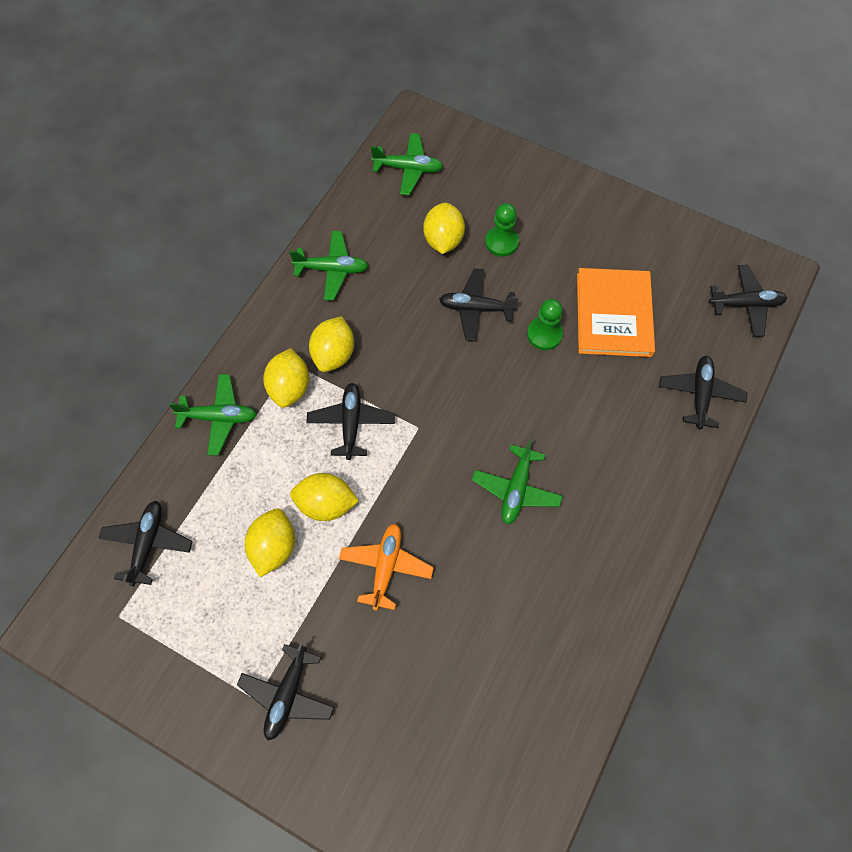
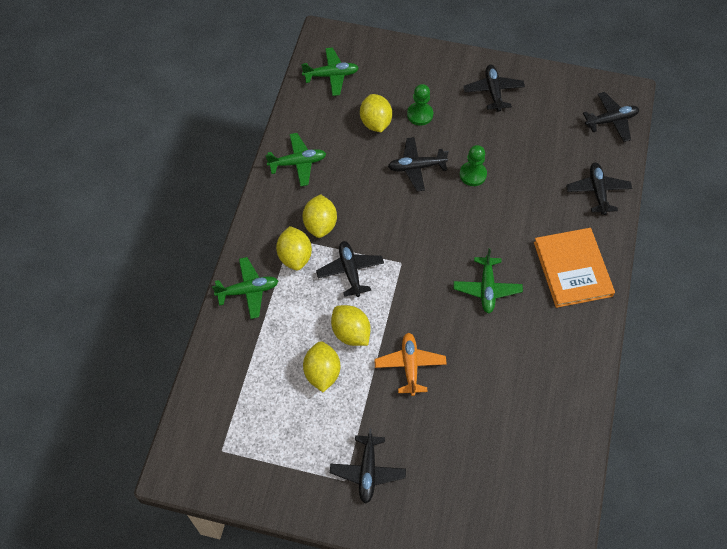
camera: 15 degrees left, 5 degrees down
black plane [98,501,193,587] -> black plane moved to [463,65,525,112]
yellow lemon [290,473,359,521] -> yellow lemon turned 60 degrees clockwise [331,305,371,346]
orange book [577,268,655,357] -> orange book moved to [534,228,615,308]

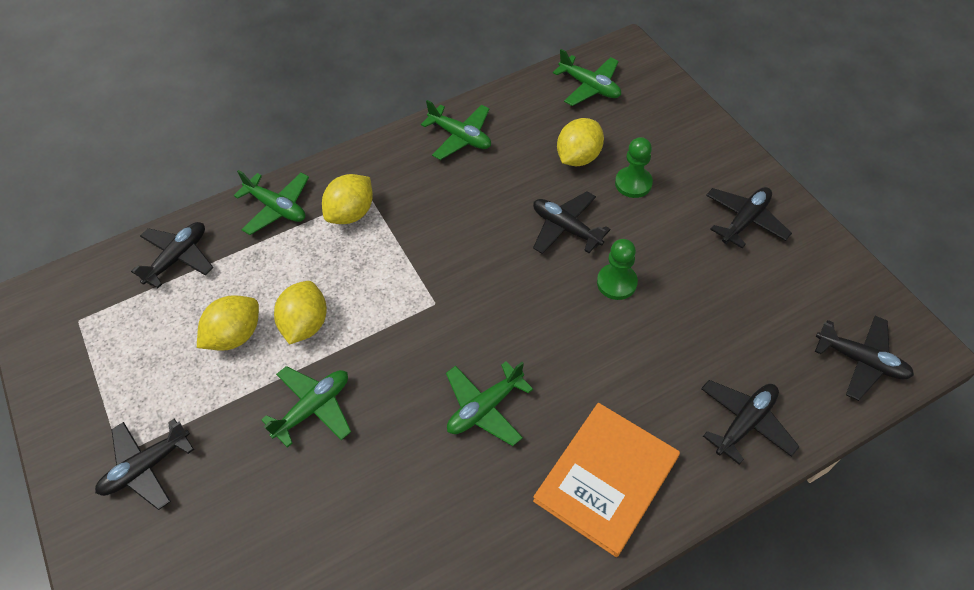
camera: 50 degrees right, 5 degrees down
yellow lemon [303,194,337,238] -> none
black plane [316,241,384,297] -> black plane moved to [131,222,214,288]
orange plane [374,333,447,396] -> green plane [261,366,351,448]

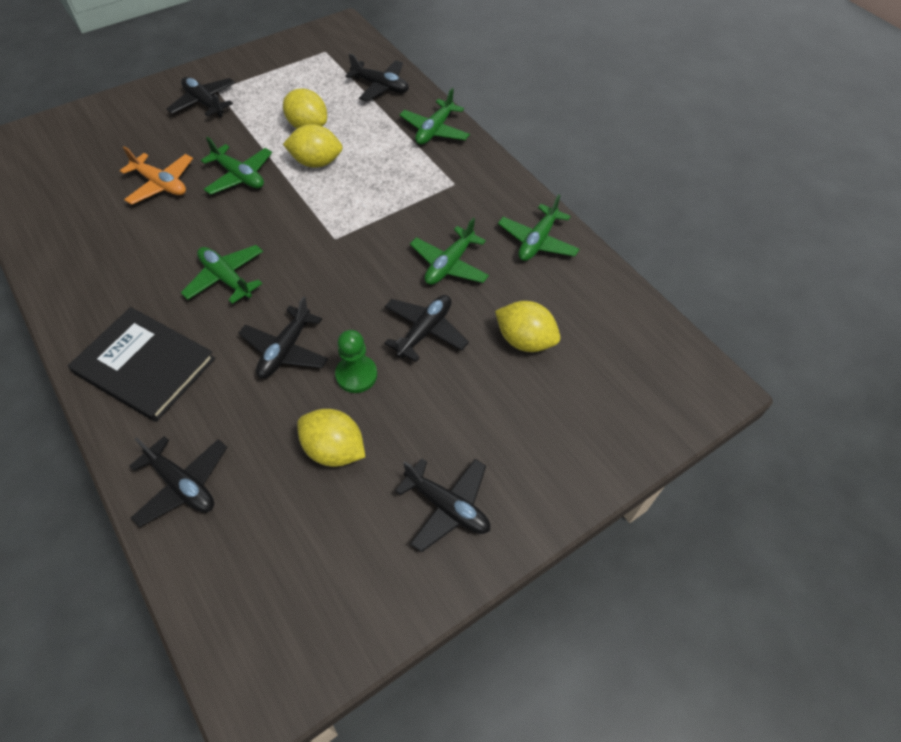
camera: 80 degrees right, 0 degrees up
yellow lemon [322,174,373,224] -> yellow lemon moved to [297,409,365,467]
orange book [533,403,680,557] -> black book [68,307,216,422]
green plane [553,49,621,106] -> green plane moved to [410,218,489,285]
green pawn [615,137,653,198] -> none
black plane [815,316,914,401] -> black plane moved to [238,296,328,378]
none -> orange plane [120,146,193,205]

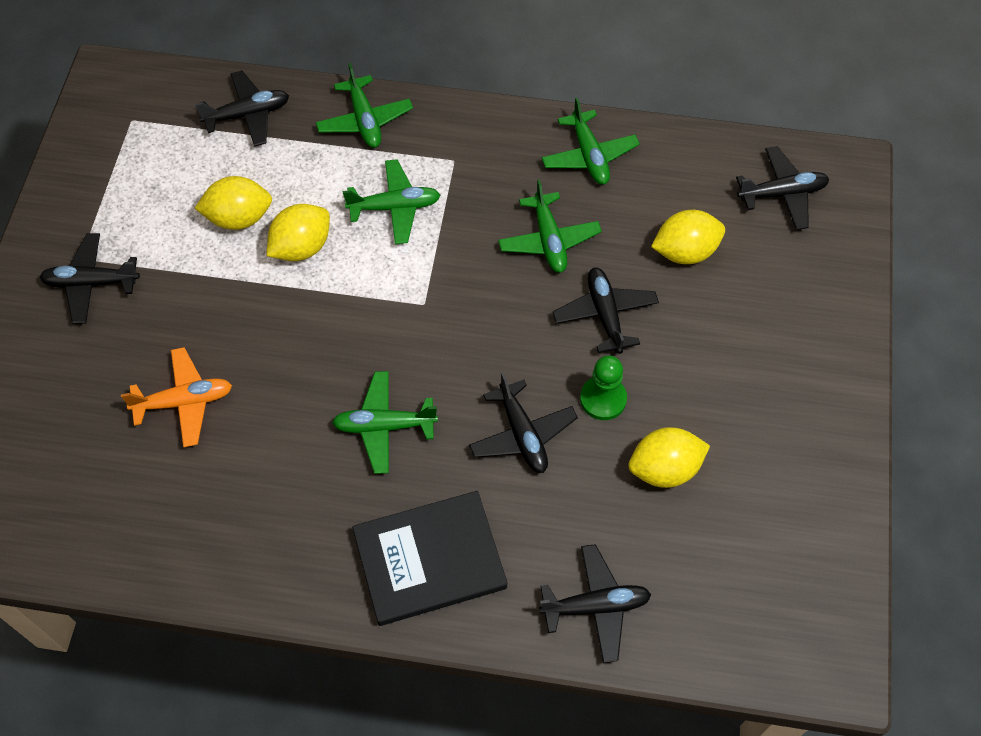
camera: 45 degrees left, 5 degrees up
green plane [201,137,272,195] -> green plane moved to [343,159,440,244]
black plane [395,458,490,552] -> black plane moved to [736,146,829,230]

